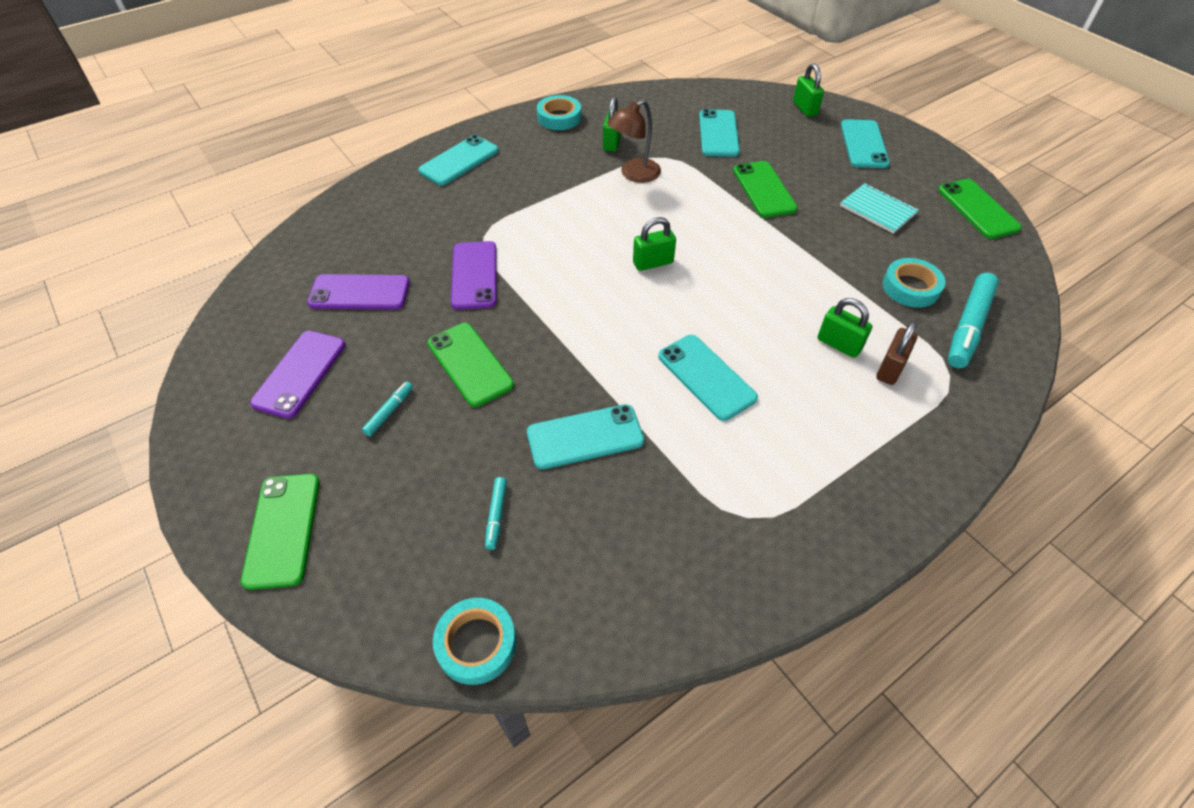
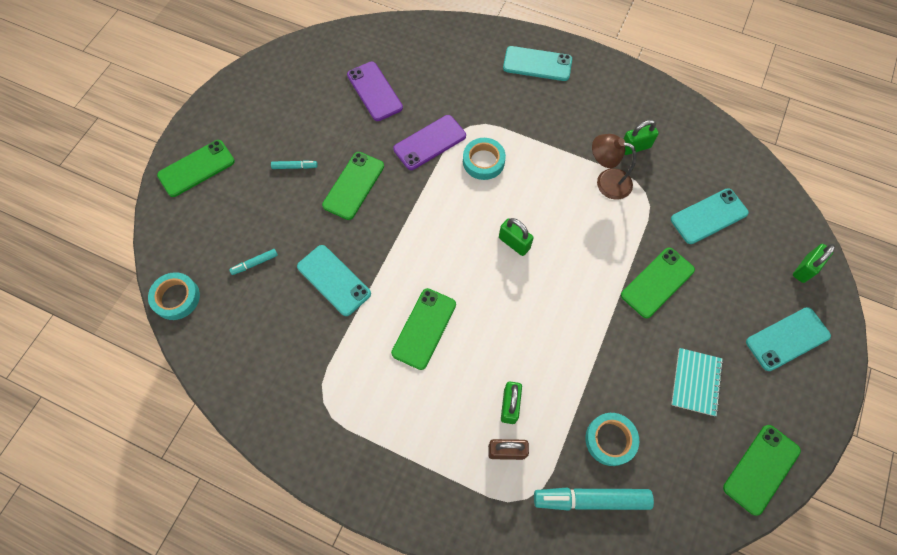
camera: 60 degrees right, 15 degrees up
purple phone [250,331,345,418] -> none
turquoise tape [537,95,581,130] -> turquoise tape moved to [463,138,506,180]
turquoise phone [658,335,758,421] -> green phone [391,288,456,370]

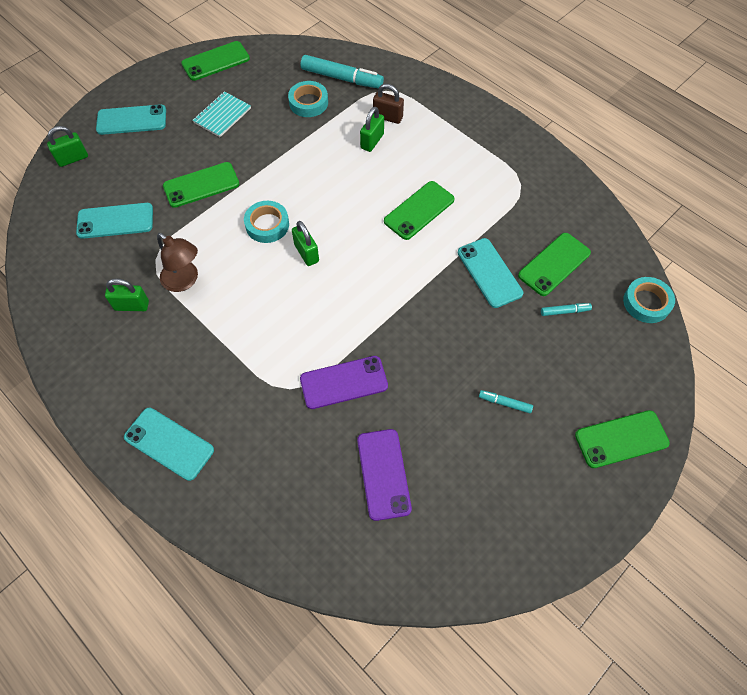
camera: 160 degrees left, 5 degrees down
green phone [322,152,384,220] -> green phone moved to [518,233,591,296]
turquoise tape [463,138,506,180] -> turquoise tape moved to [244,201,289,243]

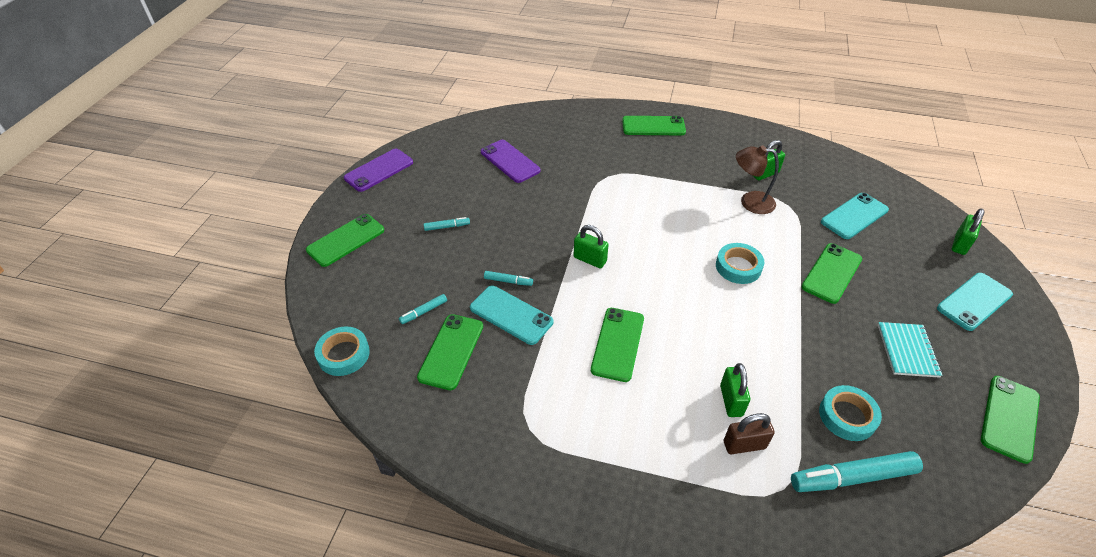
camera: 150 degrees right, 15 degrees down
turquoise phone [124,408,214,481] -> green phone [622,116,686,135]
green padlock [292,221,319,266] -> green padlock moved to [574,225,609,268]
purple phone [300,356,388,409] -> purple phone moved to [344,149,413,192]
none -> turquoise marker [484,271,533,286]

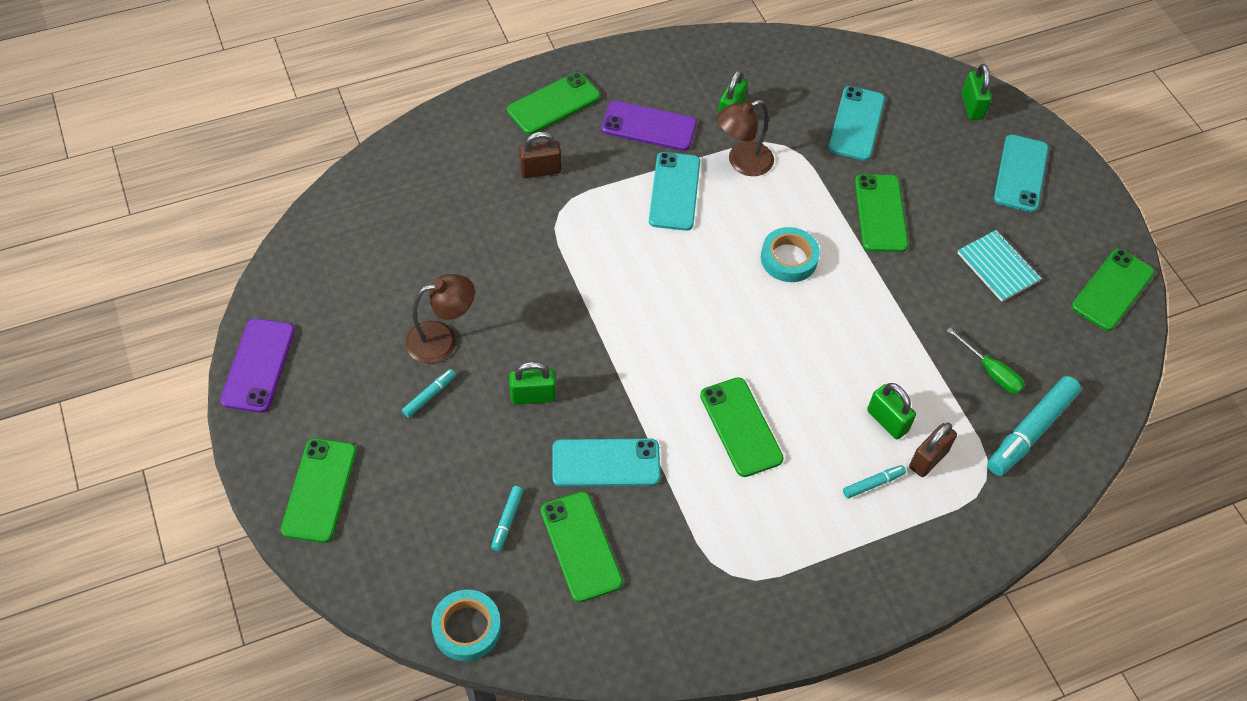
camera: 40 degrees left, 10 degrees up
purple phone [481,140,541,183] -> purple phone moved to [601,101,697,151]
turquoise marker [484,271,533,286] -> turquoise marker moved to [843,465,906,498]
green padlock [574,225,609,268] -> green padlock moved to [509,362,556,405]
turquoise tape [819,385,882,441] -> green screwdriver [947,328,1025,394]
green phone [981,376,1040,464] -> green phone turned 45 degrees clockwise [1071,249,1154,331]
none -> brown lamp [405,274,475,363]
none -> brown padlock [519,132,561,178]
none -> turquoise phone [649,152,700,231]

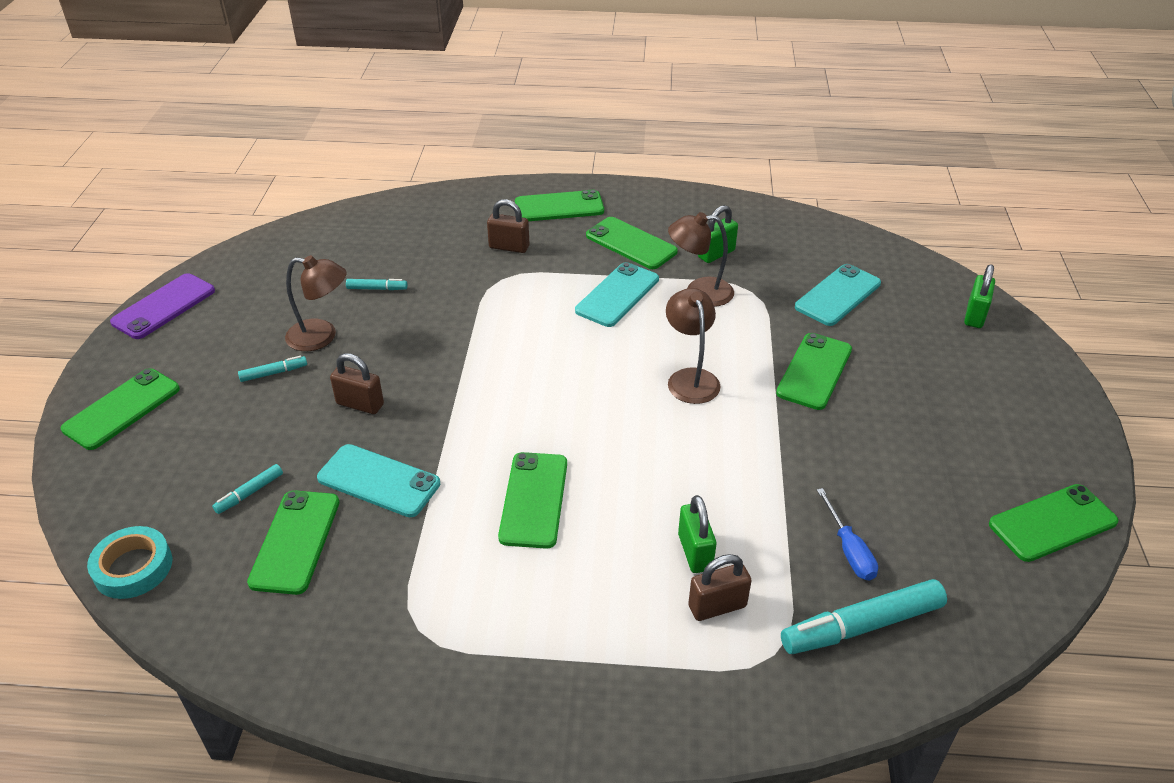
camera: 30 degrees right, 15 degrees down
green padlock [509,362,556,405] -> brown padlock [330,353,384,414]
purple phone [601,101,697,151] -> green phone [586,217,678,269]
turquoise tape [761,227,820,282] -> brown lamp [666,288,720,404]
turquoise marker [843,465,906,498] -> turquoise marker moved to [346,279,407,290]
green screwdriver [947,328,1025,394] -> blue screwdriver [817,488,878,581]
turquoise notebook [958,230,1042,302] -> none
turquoise phone [994,134,1049,212] -> none

